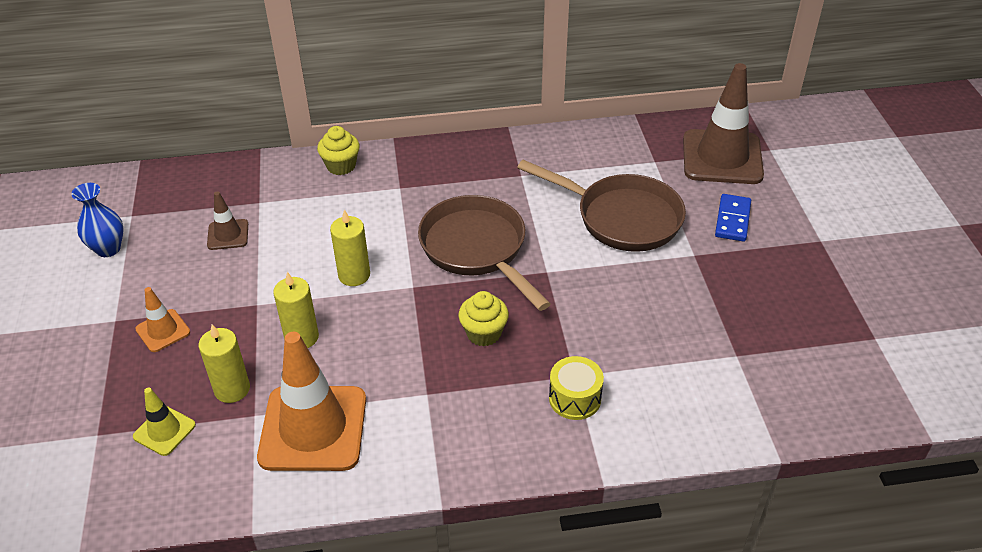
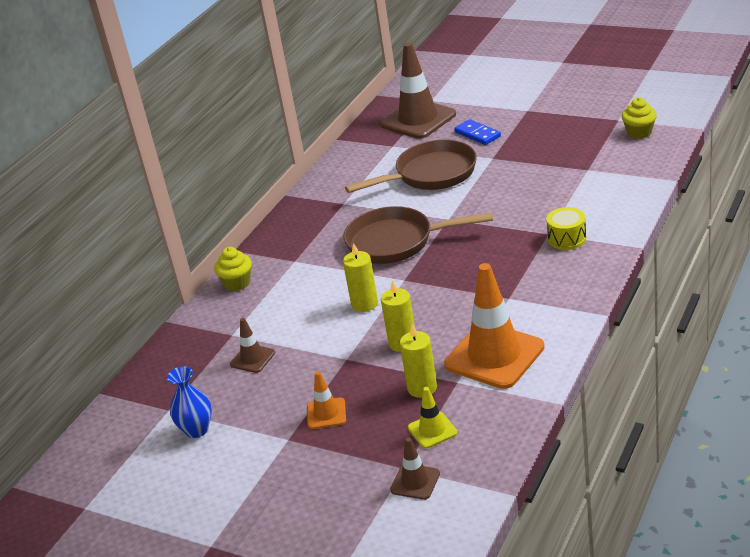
camera: 50 degrees left, 10 degrees down
yellow cupcake [458,291,509,347] -> yellow cupcake moved to [622,97,657,139]
none -> brown traffic cone [390,437,440,500]

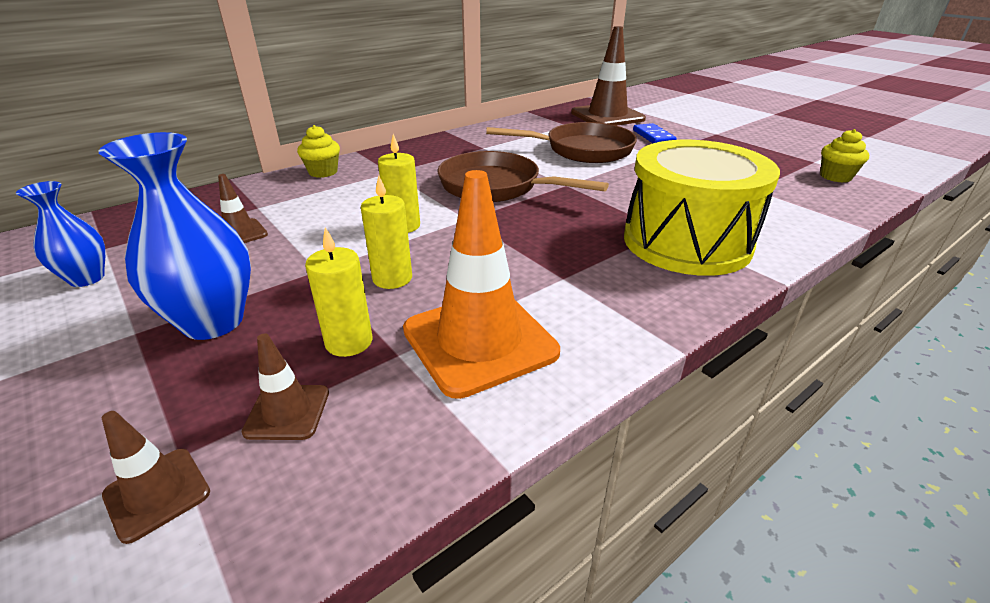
camera: 20 degrees right, 0 degrees up
orange traffic cone [307,371,346,429] -> blue vase [98,132,251,340]
yellow traffic cone [408,387,458,449] -> brown traffic cone [242,333,329,440]
yellow drum [546,207,586,250] -> yellow drum [624,140,780,276], size x2.41

